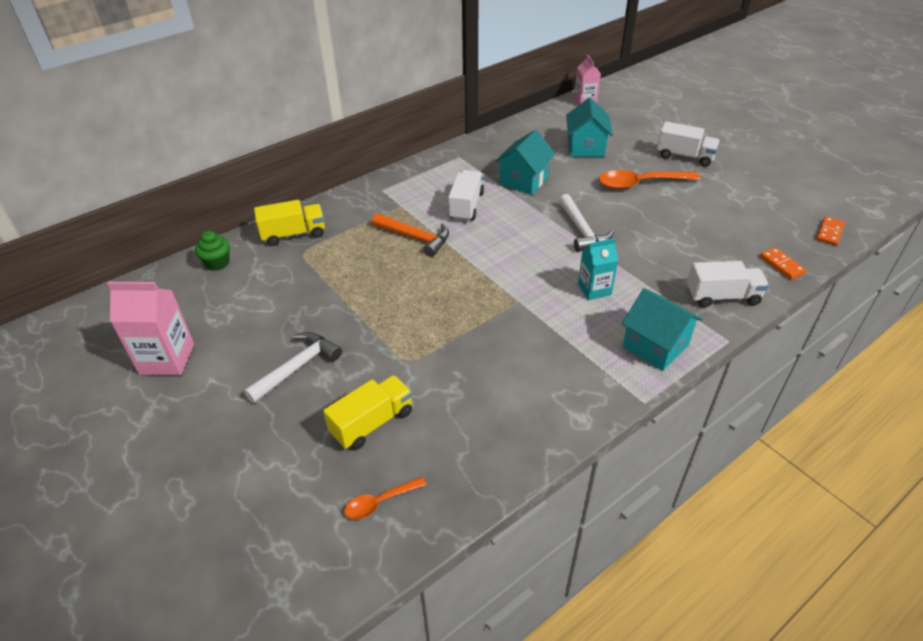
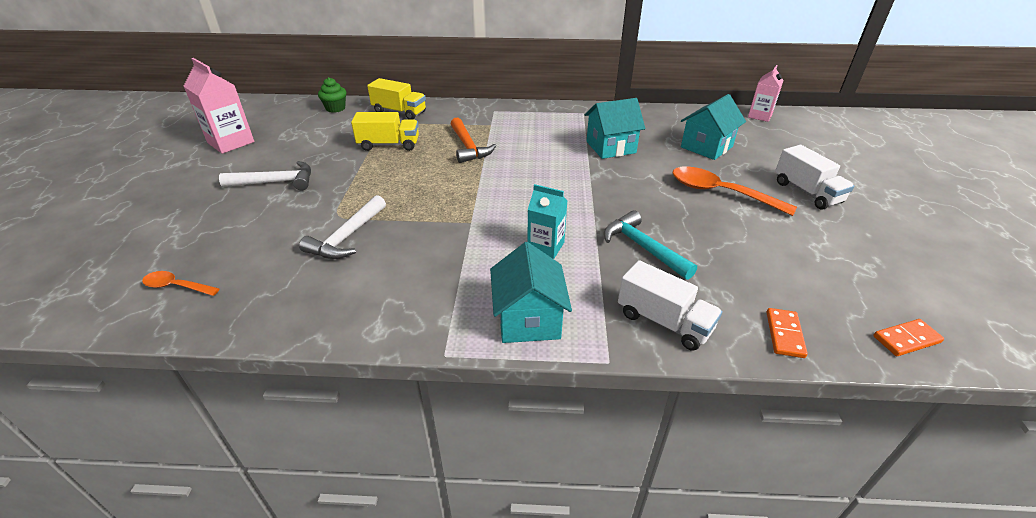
camera: 40 degrees right, 5 degrees down
yellow truck [323,375,412,450] -> yellow truck moved to [351,112,419,151]
white truck [448,170,484,221] -> none
white hammer [558,194,614,252] -> white hammer moved to [299,195,386,259]
none -> turquoise hammer [604,210,697,280]

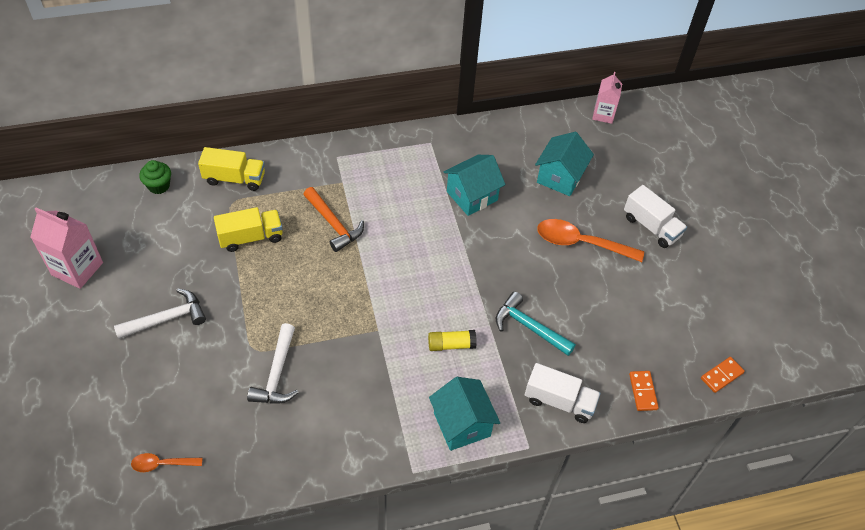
camera: 20 degrees left, 15 degrees up
turquoise carton [527,184,567,259] -> yellow glue stick [428,330,477,351]

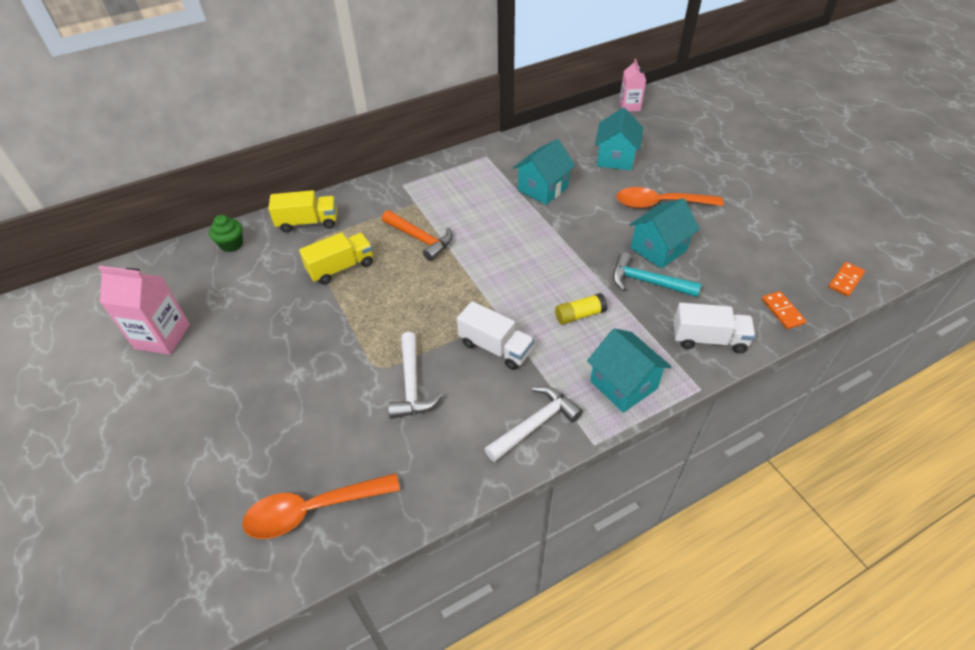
camera: 10 degrees left, 5 degrees down
white hammer [114,288,206,339] -> white hammer moved to [485,386,583,462]
orange spoon [131,453,203,472] -> orange spoon [242,473,400,539], size x1.87
white truck [624,185,687,248] -> white truck moved to [457,301,534,370]
none -> turquoise house [629,198,700,269]

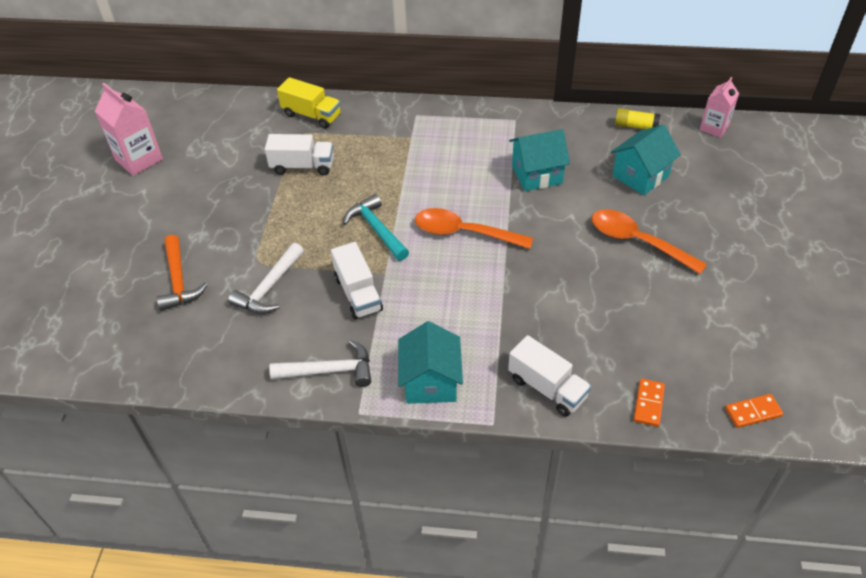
camera: 35 degrees right, 0 degrees up
green cupcake [209,215,243,252] -> none
orange spoon [242,473,400,539] -> orange spoon moved to [415,208,533,249]
yellow truck [299,232,373,285] -> white truck [265,134,334,175]
orange hammer [382,210,453,261] -> orange hammer moved to [157,235,208,311]
yellow glue stick [555,293,607,325] -> yellow glue stick moved to [615,108,660,129]
turquoise hammer [613,252,702,297] -> turquoise hammer moved to [343,194,409,261]
turquoise house [629,198,700,269] -> none

